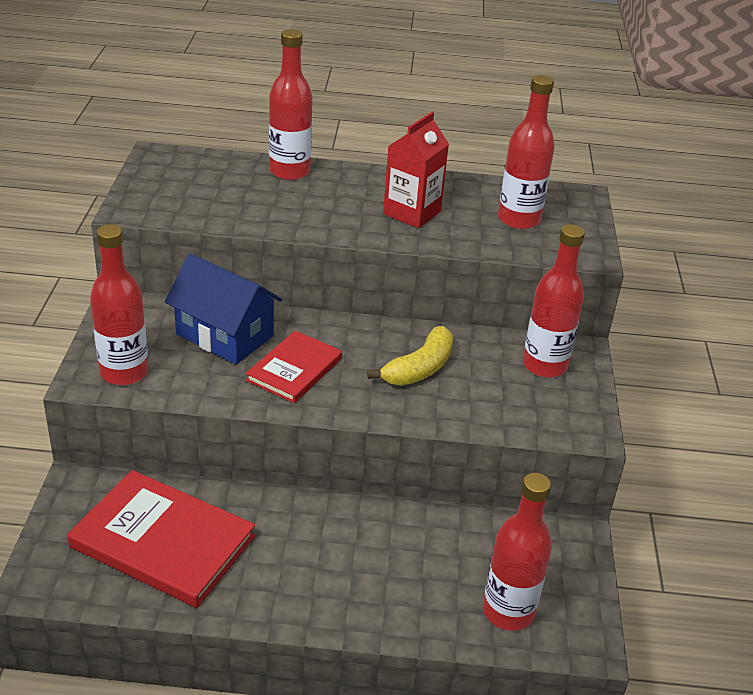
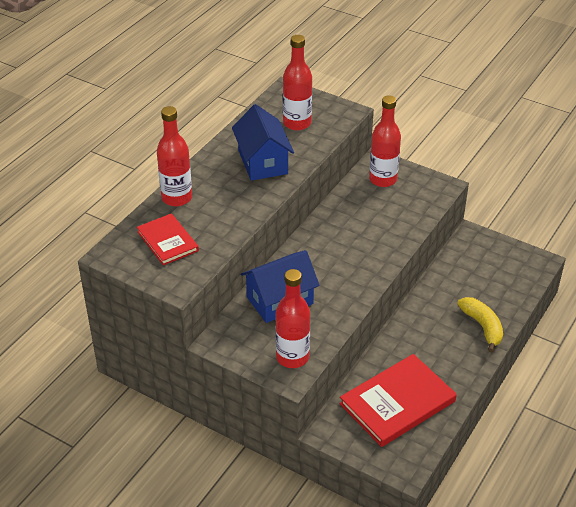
camera: 60 degrees left, 5 degrees up
red book [246,331,342,403] -> red book moved to [137,213,199,265]
yellow banana [367,326,453,386] -> yellow banana moved to [457,297,503,353]
red carton [383,112,449,228] -> blue house [232,104,294,181]
red bottle [483,473,552,631] -> none

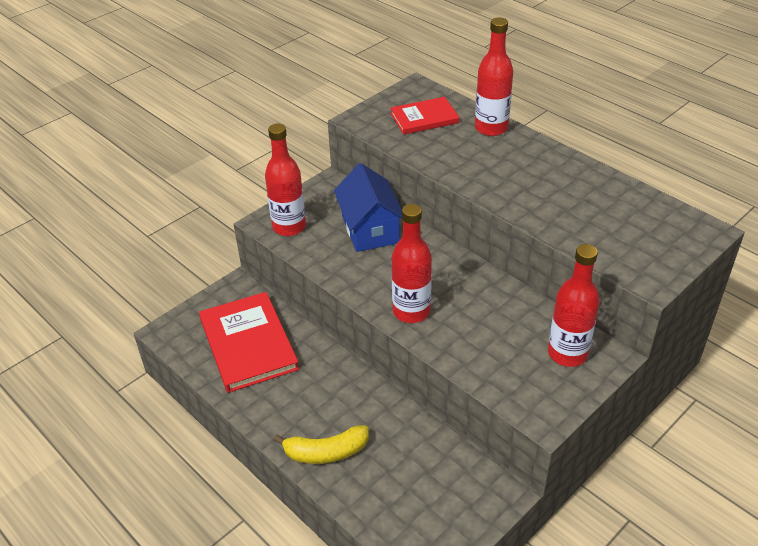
camera: 105 degrees right, 0 degrees up
blue house [232,104,294,181] -> none
red bottle [283,35,312,131] -> red bottle moved to [392,204,432,323]

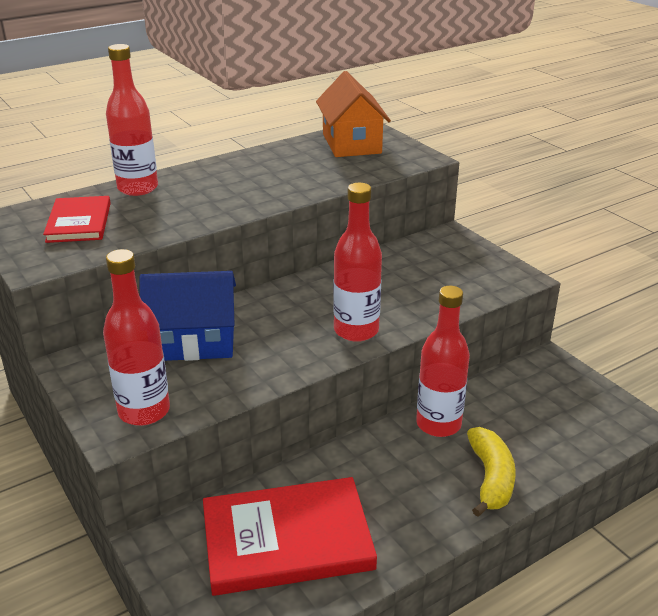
camera: 80 degrees left, 10 degrees down
red bottle [548,244,600,367] -> red bottle moved to [416,286,470,437]
none -> orange house [316,71,391,157]

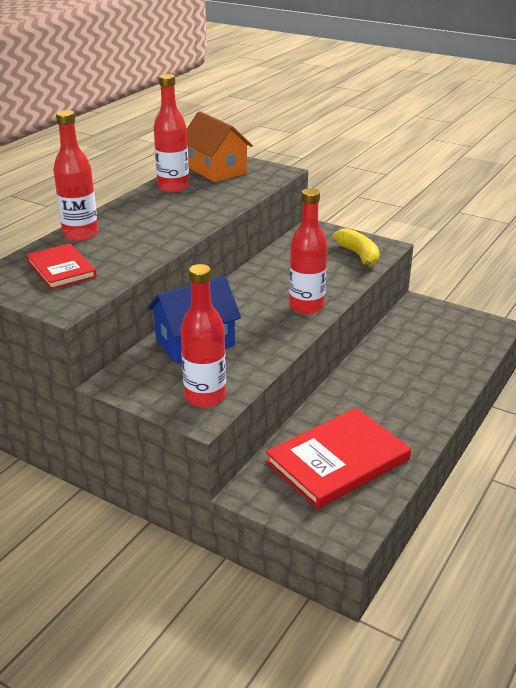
camera: 25 degrees left, 0 degrees up
red bottle [416,286,470,437] -> red bottle moved to [154,74,189,192]
yellow banana [467,427,516,517] -> yellow banana moved to [333,228,379,269]

